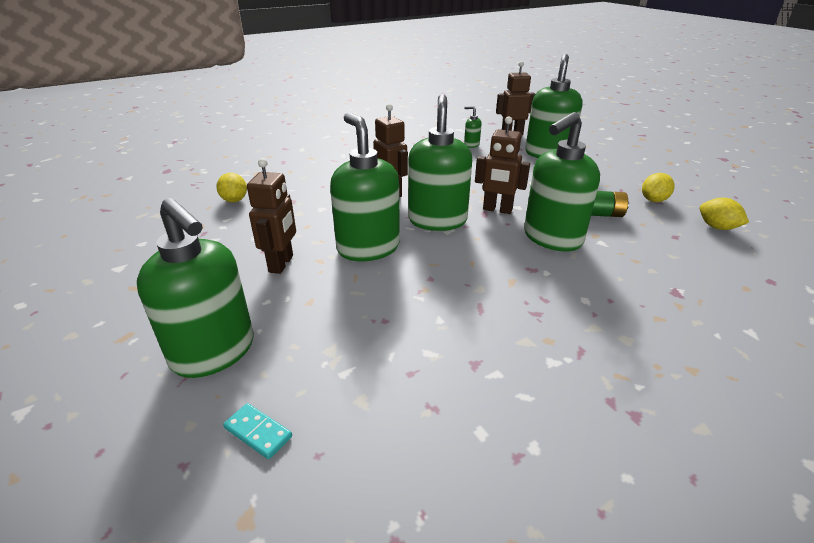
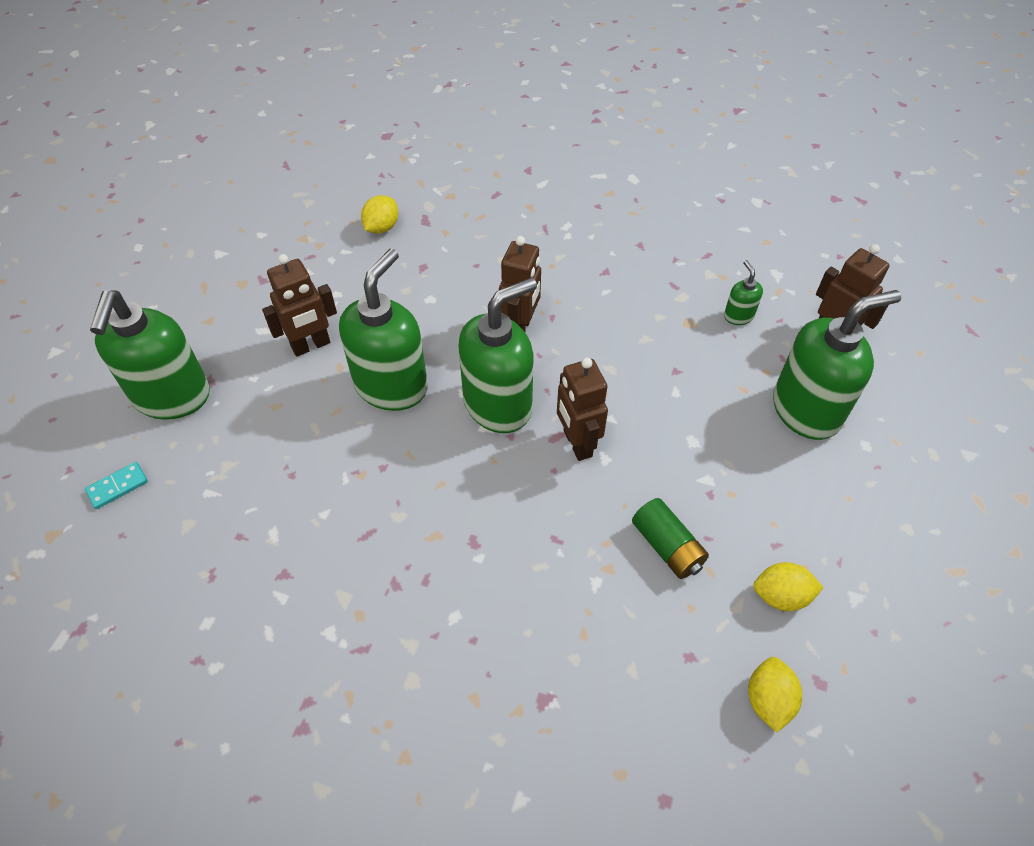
camera: 50 degrees right, 20 degrees up
turquoise domino [223,403,292,459] -> turquoise domino turned 60 degrees clockwise [85,462,148,509]
green soap dispenser [524,112,600,251] -> none

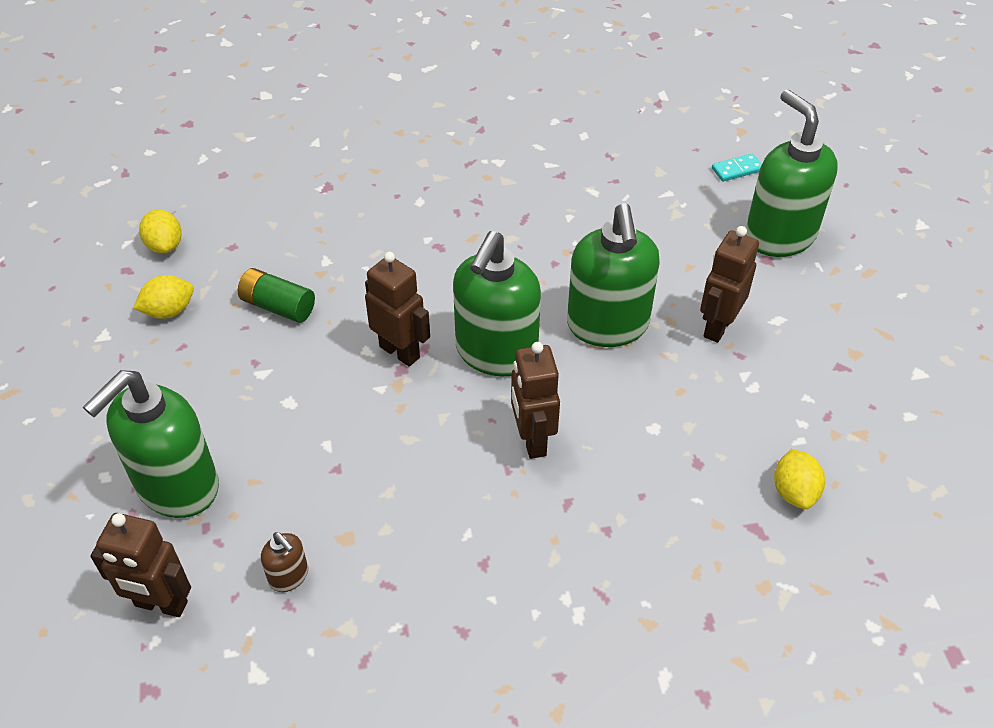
camera: 150 degrees right, 5 degrees down
turquoise domino [85,462,148,509] -> turquoise domino turned 45 degrees clockwise [712,154,762,182]
green soap dispenser [724,260,763,325] -> brown soap dispenser [261,532,308,592]

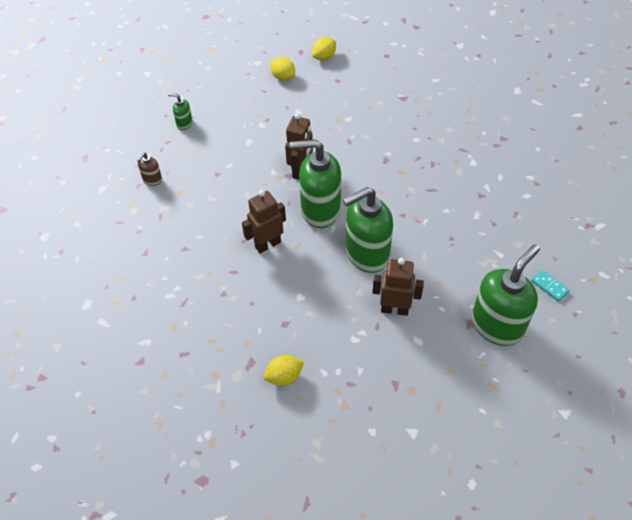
camera: 70 degrees right, 5 degrees up
green soap dispenser [83,370,219,518] -> green soap dispenser [168,93,193,130], size x0.43
brown robot [90,513,191,617] -> none
green battery [238,268,315,323] -> none

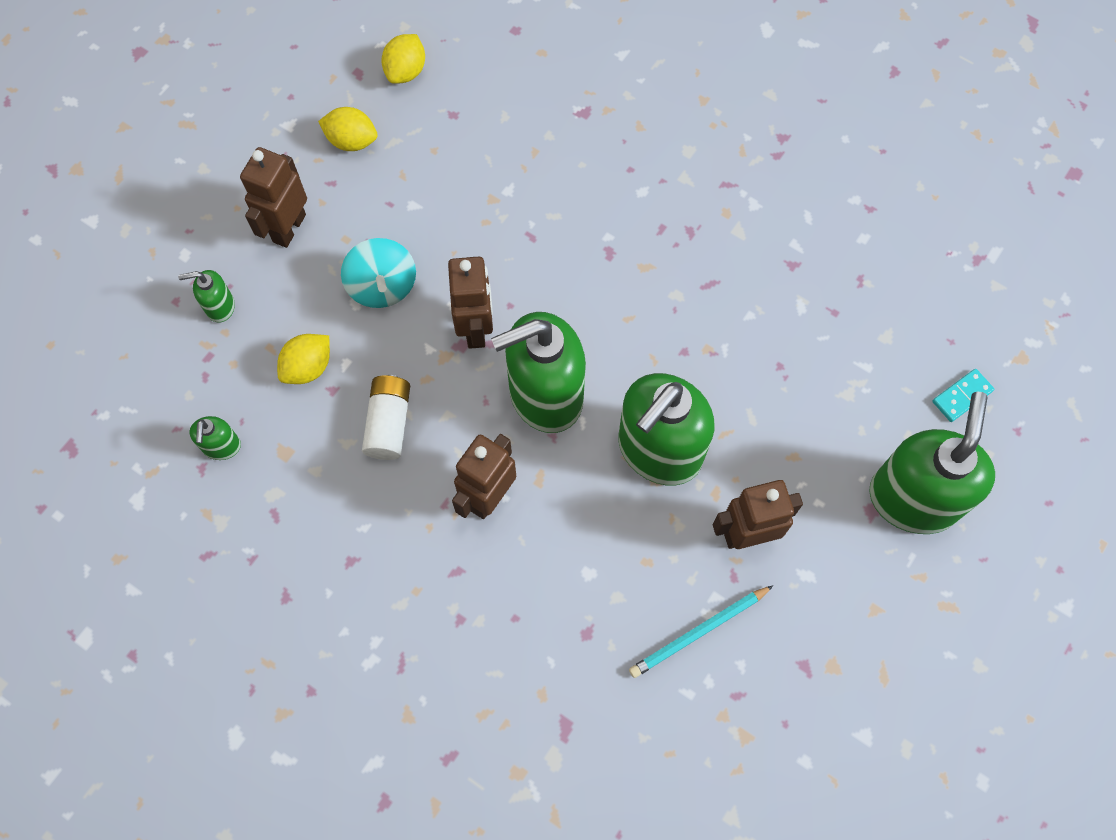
camera: 25 degrees left, 15 degrees up
brown soap dispenser [137,152,162,186] -> green soap dispenser [190,416,241,460]
yellow lemon [264,355,304,386] -> yellow lemon moved to [277,334,330,384]
turquoise domino [531,270,569,301] -> turquoise domino turned 60 degrees counterclockwise [932,369,994,422]
none -> brown robot [240,147,307,248]
none -> turquoise spinning top [341,238,416,308]
none -> white battery [362,375,410,460]
none -> turquoise pencil [629,585,773,678]

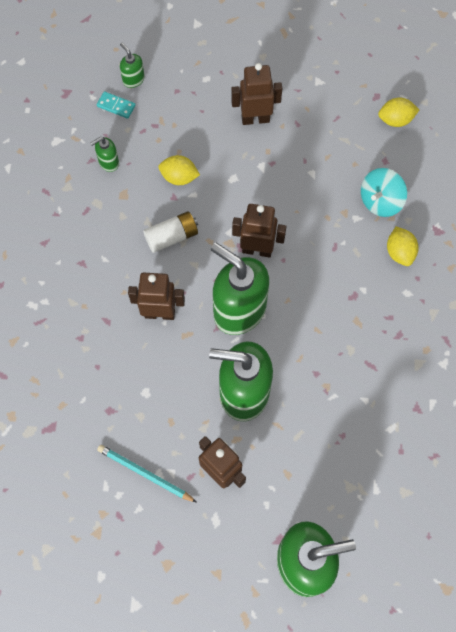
camera: 60 degrees right, 0 degrees up
green soap dispenser [178,270,235,322] -> green soap dispenser moved to [120,43,145,88]
yellow lemon [318,107,378,151] -> yellow lemon moved to [387,227,419,266]
turquoise spinning top [341,238,416,308] -> turquoise spinning top moved to [361,168,407,217]
brown robot [448,257,493,349] -> brown robot turned 135 degrees counterclockwise [232,204,286,258]
turquoise domino [932,369,994,422] -> turquoise domino moved to [97,91,136,119]

